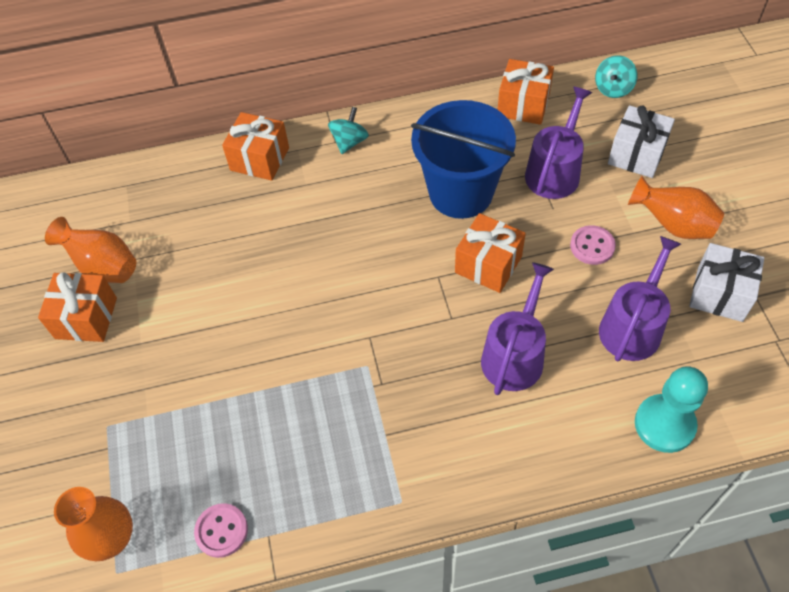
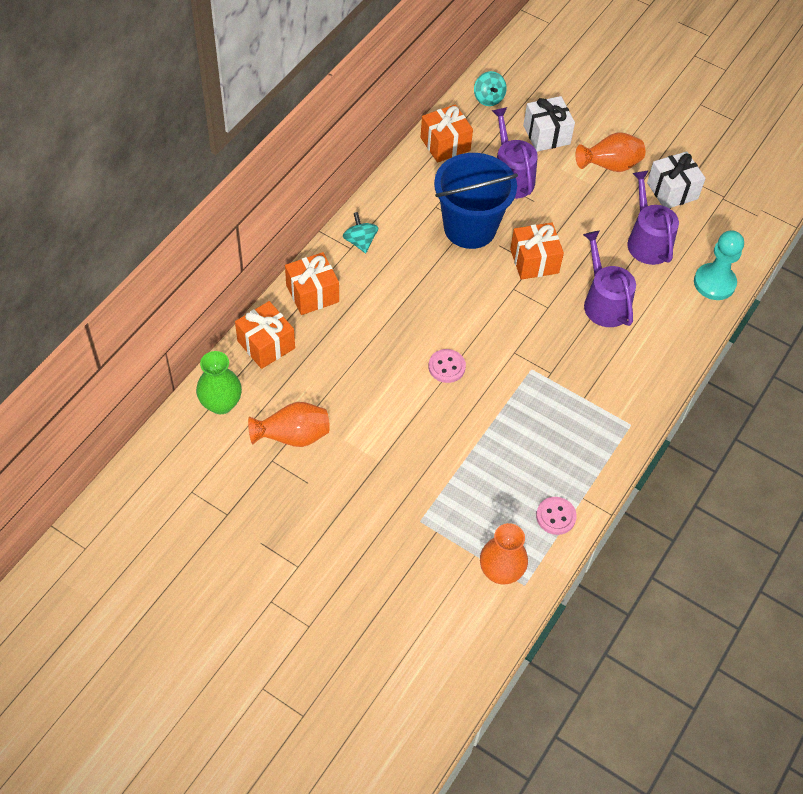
camera: 50 degrees left, 0 degrees up
orange gift [38,272,117,342] -> orange gift moved to [235,301,295,369]
pink button [570,225,616,265] -> pink button moved to [428,349,466,383]
none -> green vase [196,351,242,414]

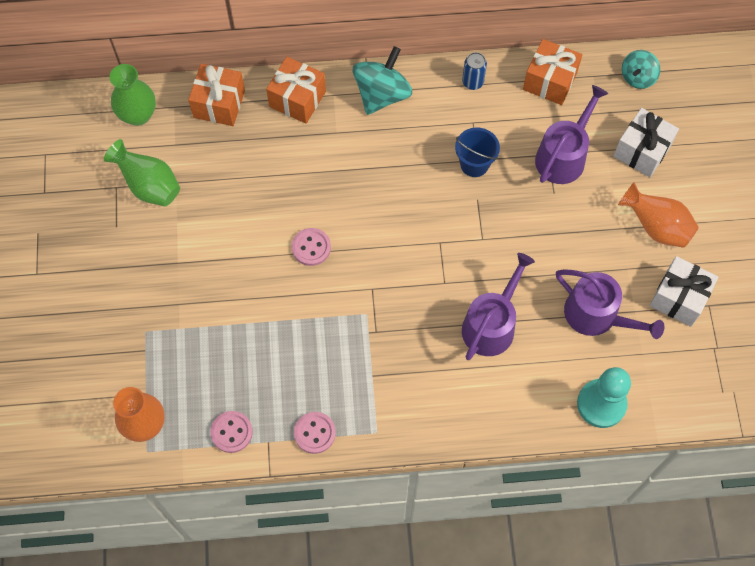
camera: 55 degrees right, 10 degrees up
orange vase [248,402,330,447] -> green vase [104,139,180,206]
turquoise spinning top [343,212,379,253] -> turquoise spinning top [353,46,412,115], size x1.64
blue bucket [434,153,518,249] -> blue bucket [455,127,500,177], size x0.50
orange gift [510,222,564,280] -> none
purple watering can [628,170,679,265] -> purple watering can turned 90 degrees clockwise [556,269,664,339]
none -> pink button [294,412,336,454]
none -> blue can [462,52,487,90]

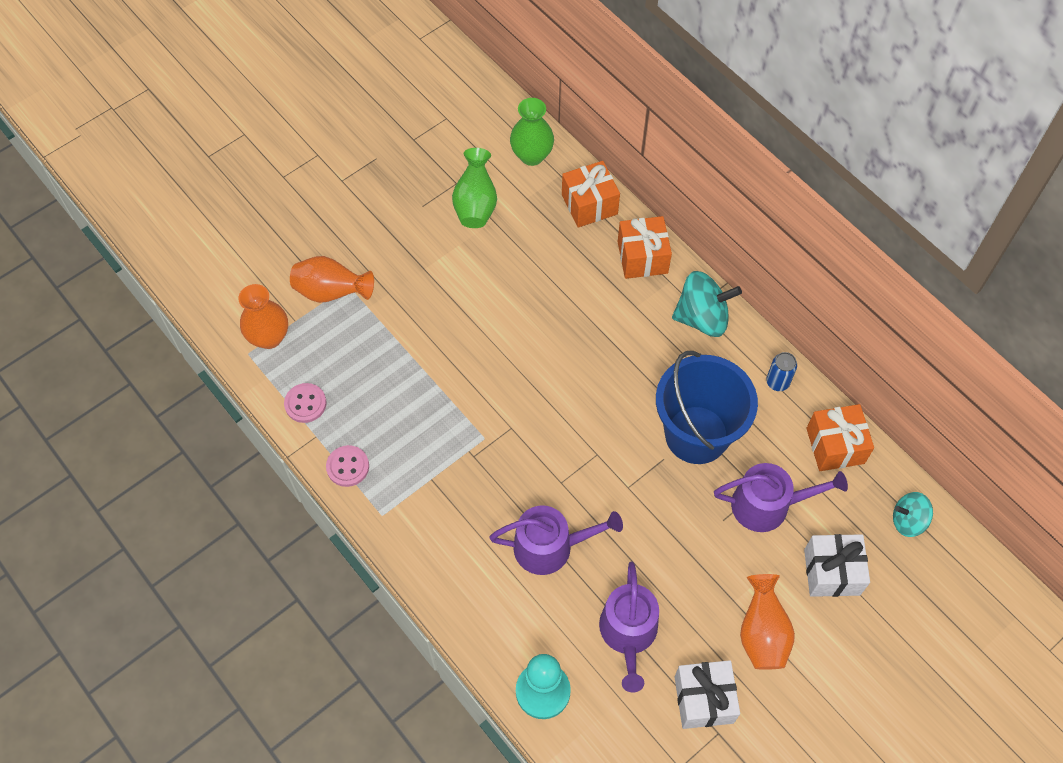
camera: 55 degrees right, 5 degrees down
pink button [292,228,331,266] -> none
blue bucket [455,127,500,177] -> blue bucket [656,351,758,464], size x2.01
none -> orange vase [290,256,374,303]

